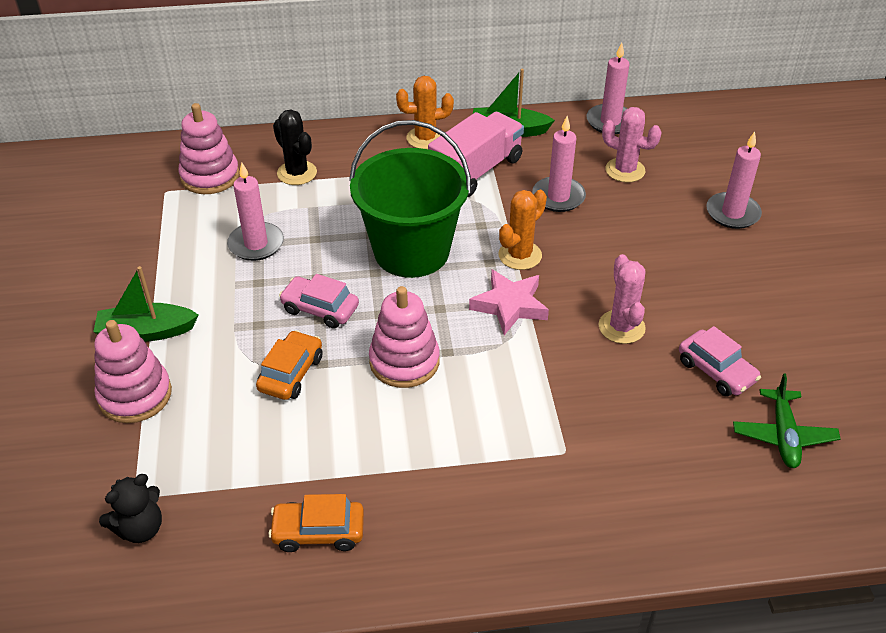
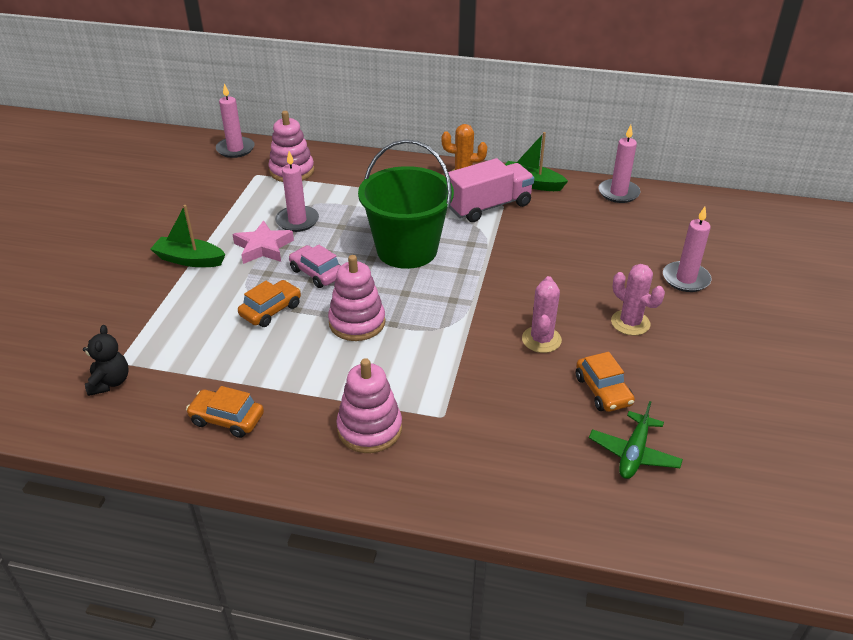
camera: 20 degrees right, 5 degrees down
pink stacking toy [94,320,172,423] -> pink stacking toy moved to [336,358,402,453]
black teddy bear [99,474,162,543] -> black teddy bear turned 75 degrees counterclockwise [83,325,129,396]
black cactus [273,110,317,185] -> none
pink star [469,269,549,335] -> pink star moved to [232,220,294,264]
orange cactus [498,190,547,270] -> none
pink candle [532,116,586,212] -> pink candle moved to [216,83,255,158]
pink cactus [602,107,662,183] -> pink cactus moved to [611,264,665,336]
pink car [679,326,761,397] -> orange car [576,352,635,412]

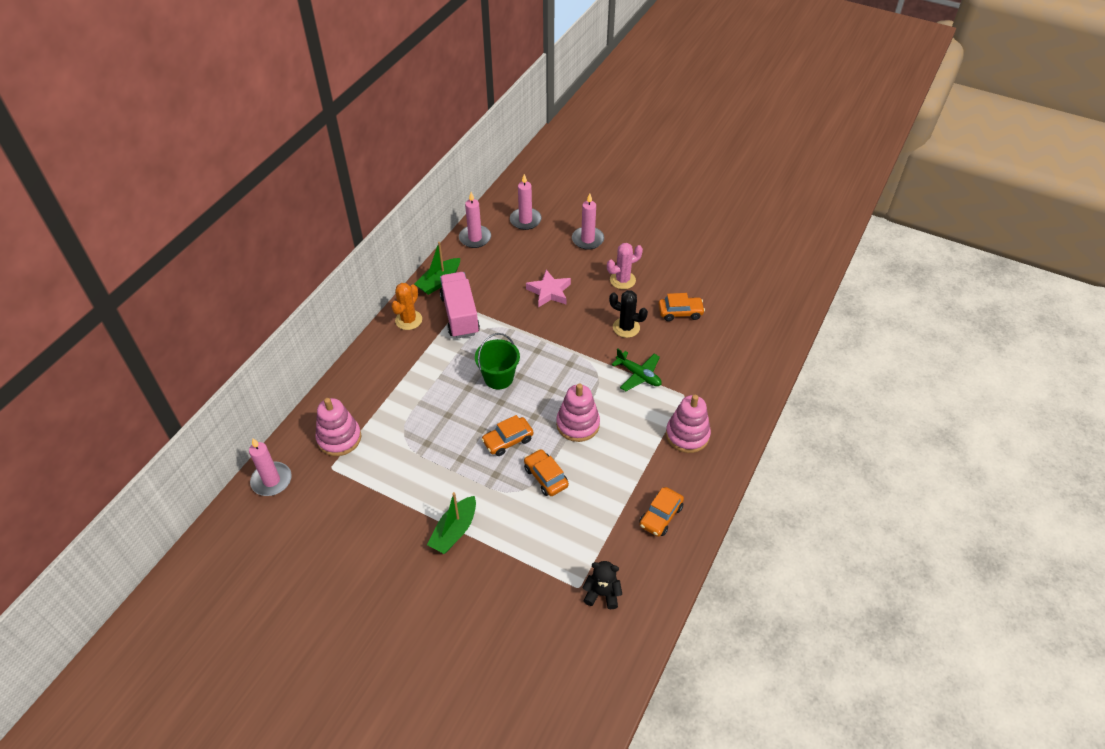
camera: 75 degrees left, 10 degrees up
pink star [232,220,294,264] -> pink star moved to [526,270,571,307]
pink candle [275,151,319,232] -> pink candle moved to [510,174,542,230]
pink car [289,244,341,288] -> orange car [481,415,534,456]
green bucket [358,139,454,269] -> green bucket [475,333,520,390], size x0.59
pink cactus [522,276,562,353] -> black cactus [609,290,648,338]
green plane [589,401,683,479] -> green plane moved to [611,348,662,391]

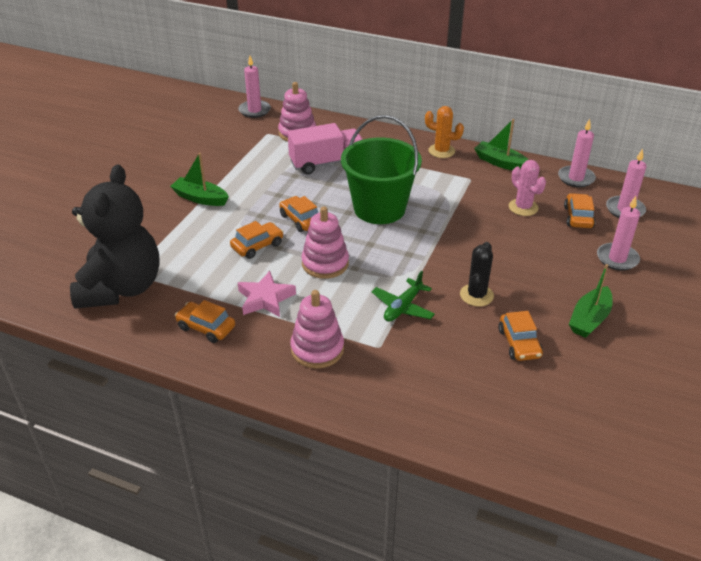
camera: 85 degrees right, 10 degrees down
pink truck [440,272,480,338] -> pink truck moved to [288,123,363,174]
green bucket [475,333,520,390] -> green bucket [341,115,422,224], size x1.69
pink star [526,270,571,307] -> pink star moved to [238,271,296,317]
black teddy bear [583,561,622,609] -> black teddy bear [70,165,160,309], size x2.49
pink cactus [607,243,643,289] -> pink cactus moved to [509,160,546,216]
none -> orange car [564,193,596,228]
none -> green boat [569,264,612,338]

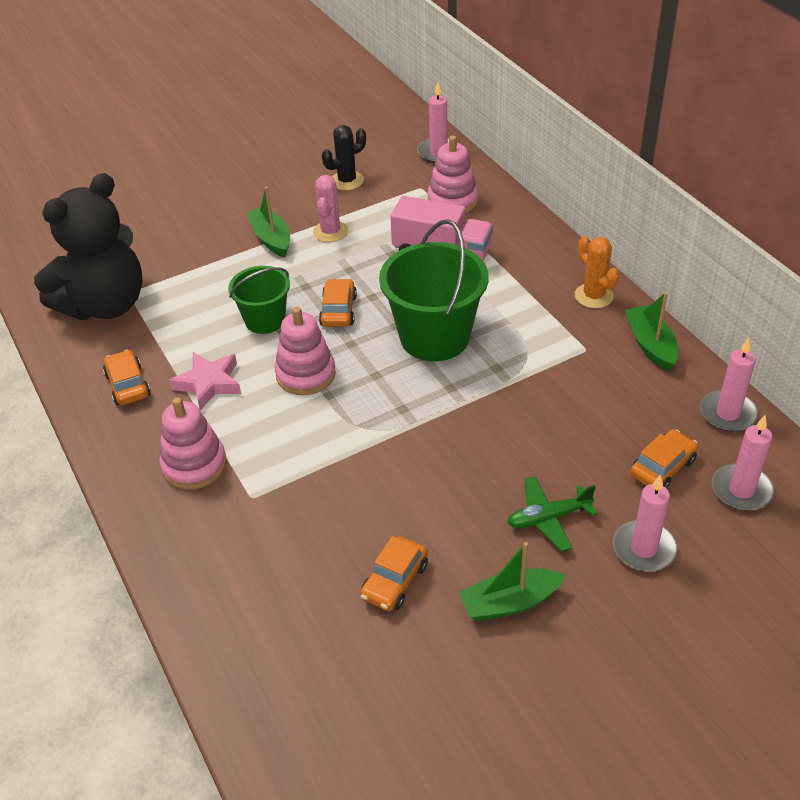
camera: 40 degrees right, 5 degrees up
orange car [230,221,284,259] -> green bucket [228,266,290,334]
green plane [372,271,435,322] -> green plane moved to [507,476,598,551]
black cactus [460,242,494,307] -> black cactus moved to [322,125,366,190]
pink cactus [509,160,546,216] -> pink cactus moved to [313,175,348,242]

